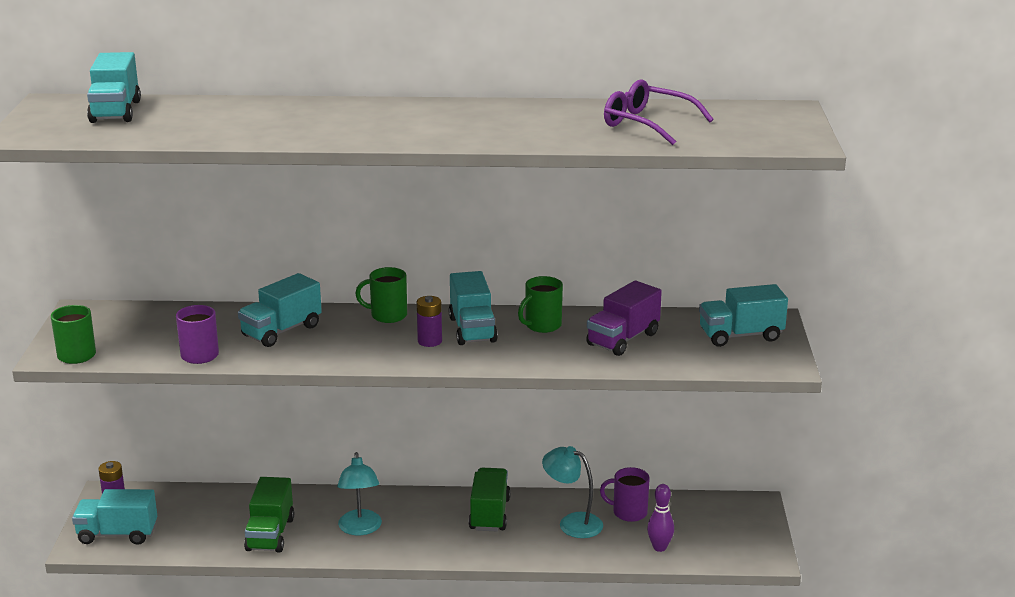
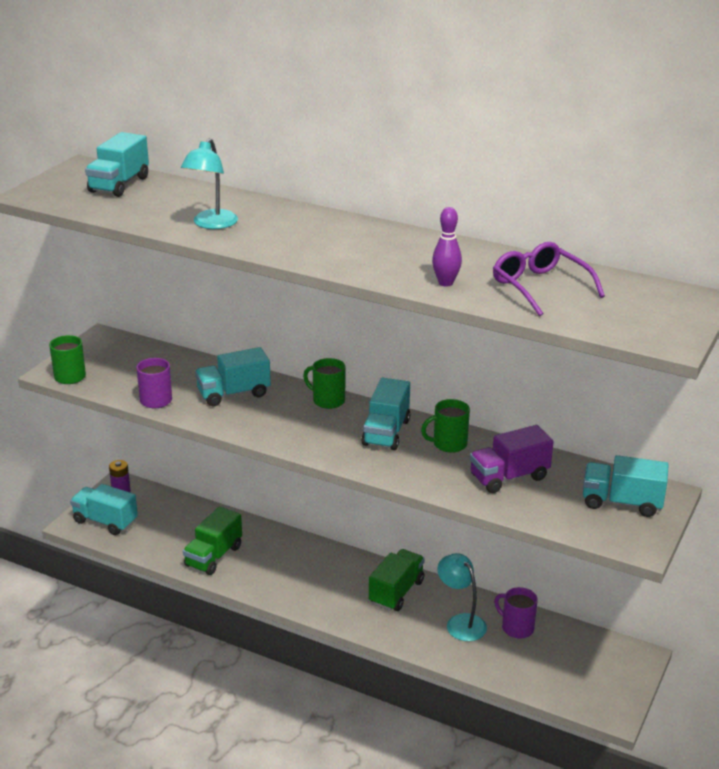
camera: 25 degrees right, 5 degrees up
turquoise lamp [337,452,382,535] -> turquoise lamp moved to [181,138,238,229]
purple battery [416,296,442,347] -> none
purple bowling pin [647,484,674,552] -> purple bowling pin moved to [432,207,462,287]

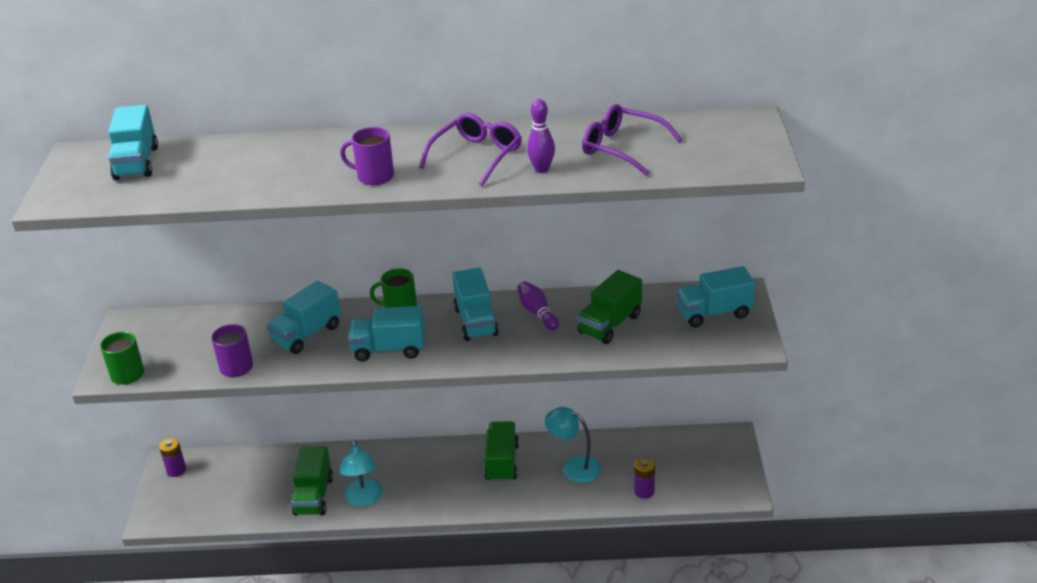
camera: 25 degrees left, 5 degrees up
turquoise truck [70,484,138,535] -> turquoise truck moved to [349,306,425,361]
turquoise lamp [181,138,238,229] -> turquoise lamp moved to [340,439,382,507]
green mug [421,399,470,453] -> purple bowling pin [517,281,559,331]
purple truck [470,425,554,493] -> green truck [577,270,642,344]
purple mug [494,587,538,639] -> purple mug moved to [340,127,394,185]
none -> purple glasses [419,113,522,186]
none -> purple battery [634,458,655,499]

